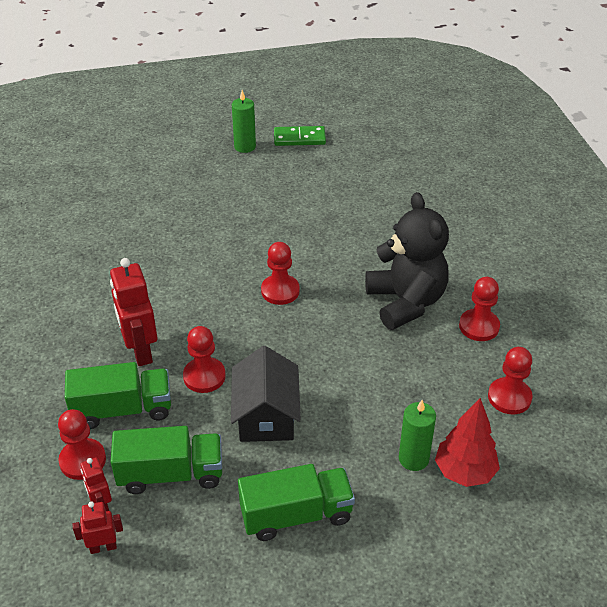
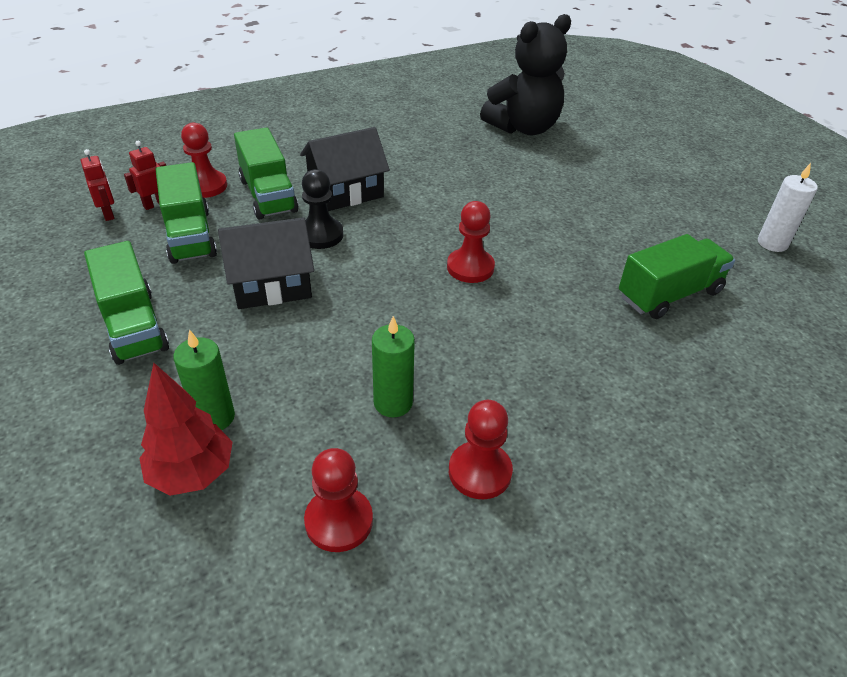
camera: 75 degrees right, 0 degrees up
red robot [110,258,157,366] -> black house [300,127,390,211]
red pawn [183,326,226,393] -> black pawn [302,169,343,249]
green candle [232,90,256,153] -> green candle moved to [372,316,415,417]
green domino [274,126,326,146] -> white candle [758,163,818,252]
black teddy bear [365,192,449,330] -> black teddy bear moved to [480,14,571,135]
none -> green truck [619,234,735,319]

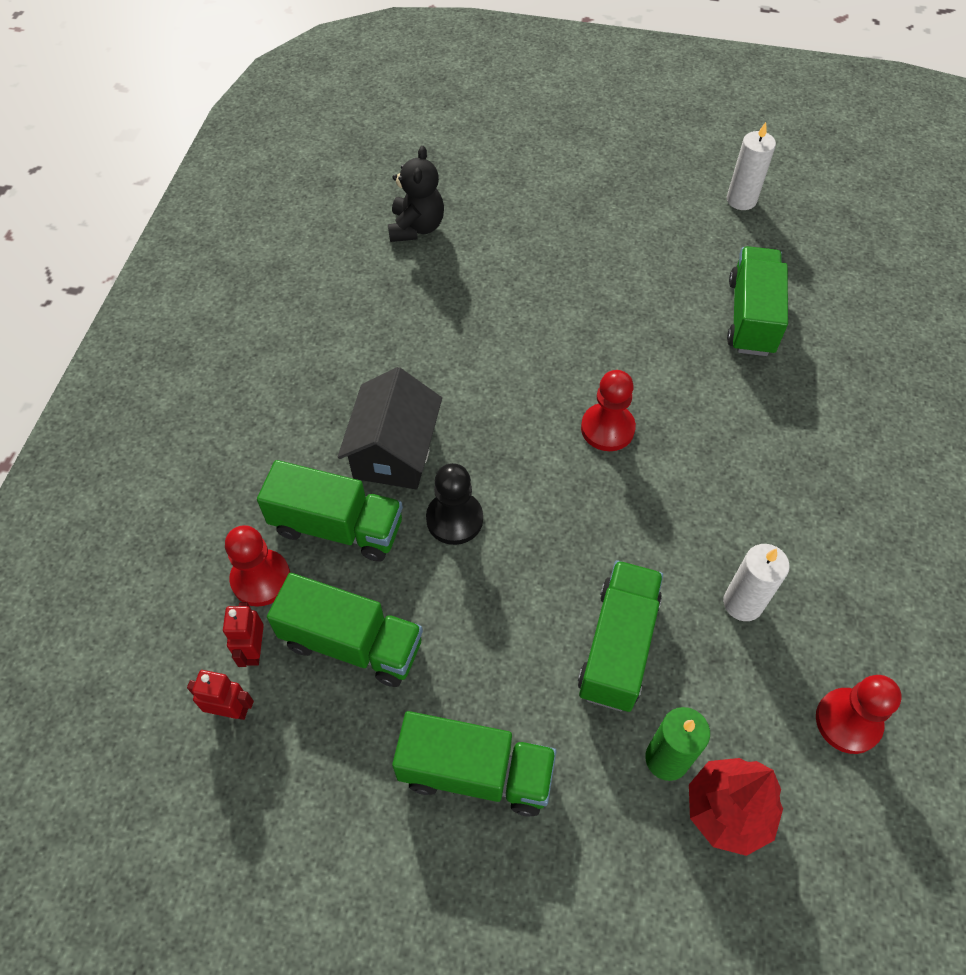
camera: 50 degrees left, 15 degrees up
black house [218,217,314,309] -> none
green candle [372,316,415,417] -> white candle [723,544,790,621]
red pawn [449,400,513,499] -> none
black teddy bear [480,14,571,135] -> black teddy bear [388,146,444,242], size x0.61
none -> green truck [578,560,663,712]

